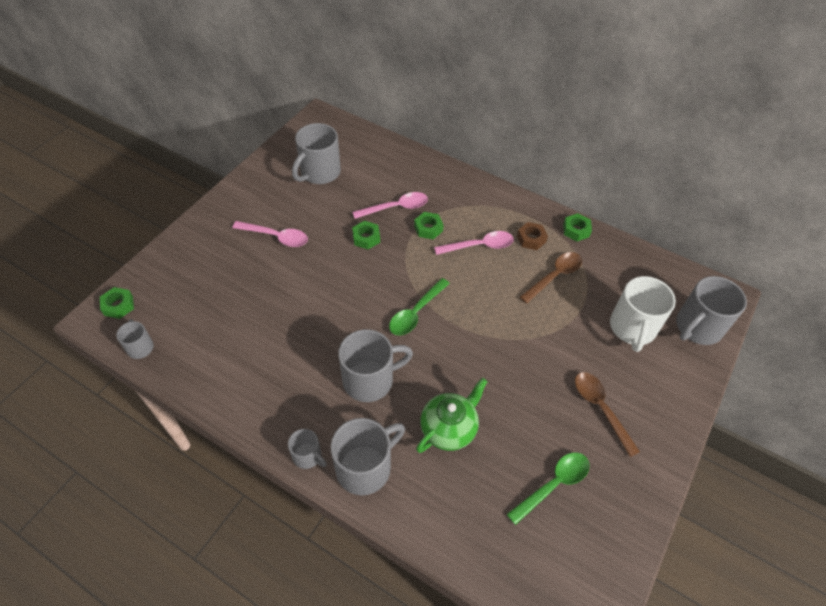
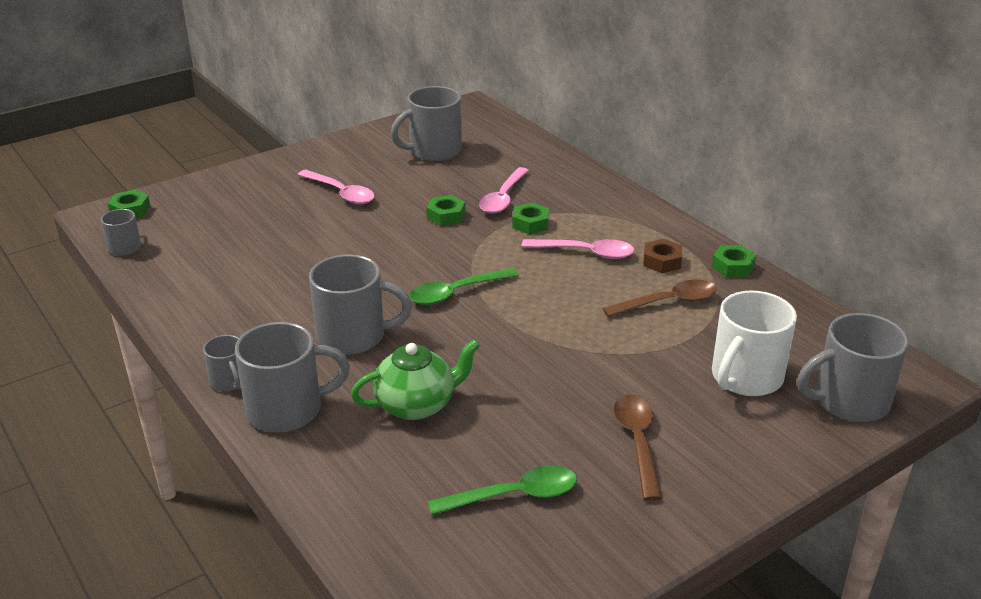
camera: 25 degrees right, 20 degrees down
pink spoon [352,192,428,219] -> pink spoon turned 105 degrees clockwise [479,167,529,213]

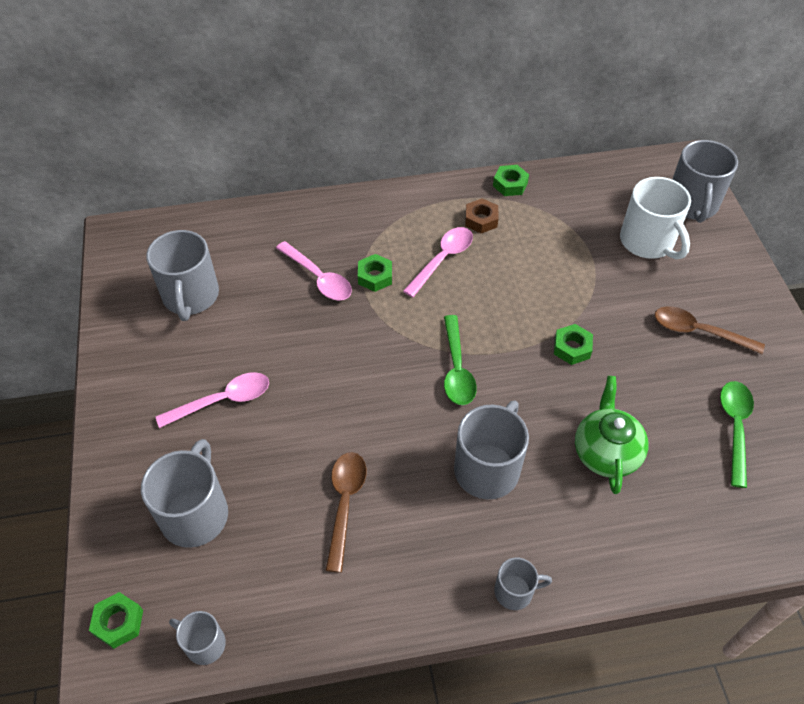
camera: 65 degrees left, 20 degrees up
grey mug [235,322,350,433] -> grey mug moved to [141,439,228,548]
green nut [426,195,466,226] -> green nut moved to [554,324,593,365]
brown spoon [602,279,717,317] -> brown spoon moved to [325,452,367,573]

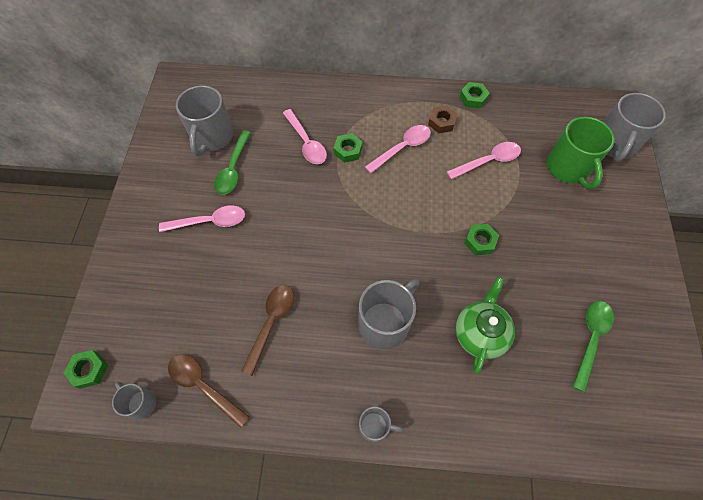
camera: 15 degrees right, 10 degrees up
grey mug [141,439,228,548] -> none
green spoon [444,315,477,405] -> green spoon moved to [214,130,251,195]
white mug [620,177,691,260] -> green mug [547,117,615,189]
brown spoon [655,306,765,354] -> brown spoon moved to [168,354,250,428]
none -> pink spoon [447,142,521,180]

